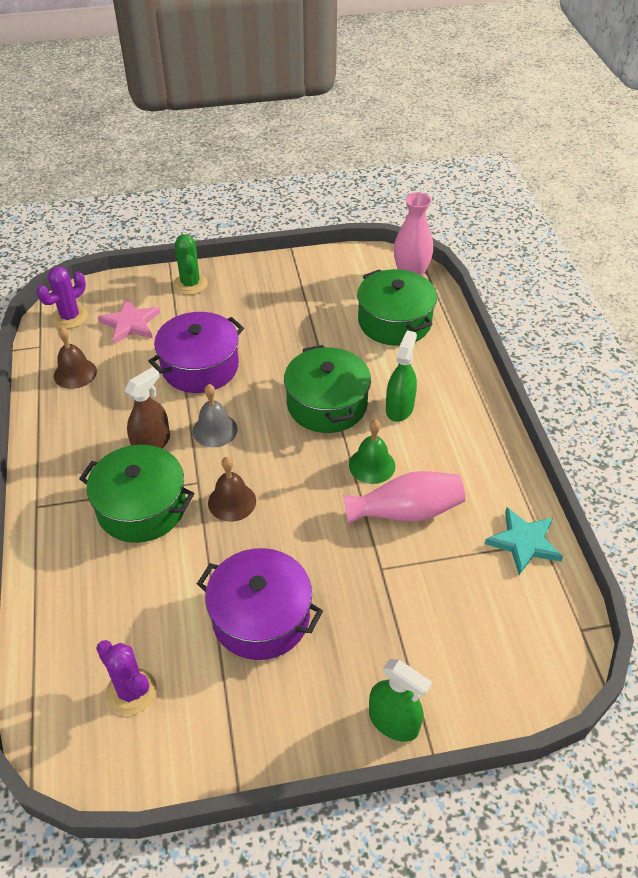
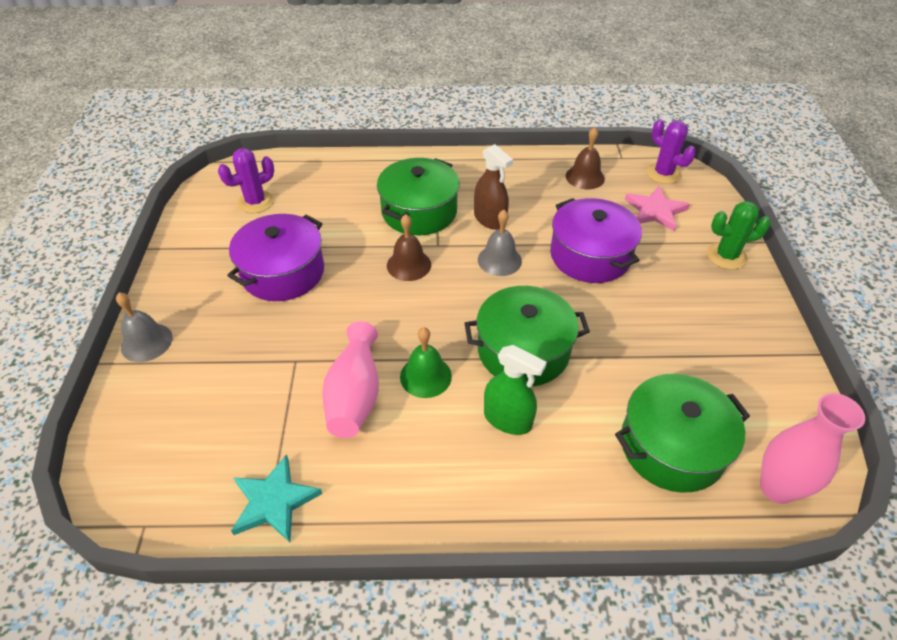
camera: 100 degrees right, 0 degrees up
green spray bottle [369,659,432,742] -> grey bell [116,293,173,362]

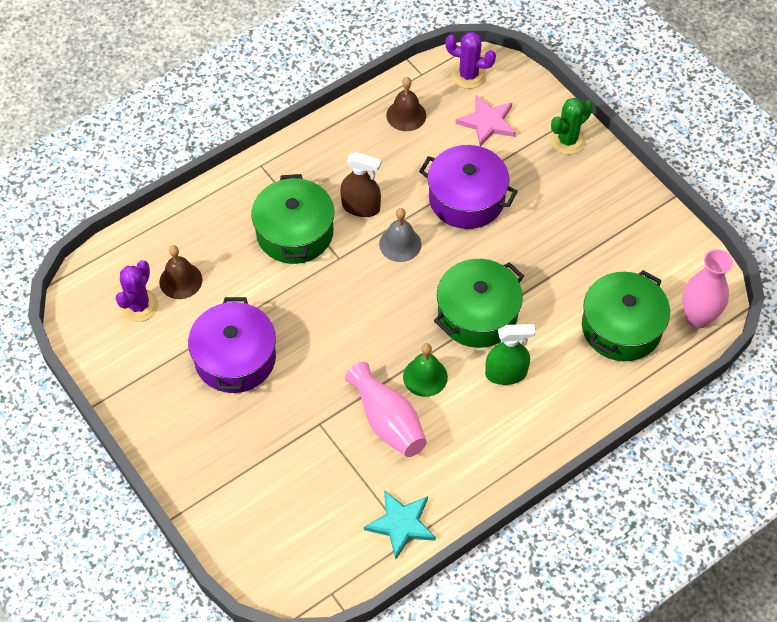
camera: 35 degrees left, 10 degrees up
grey bell [116,293,173,362] -> none
brown bell [387,214,431,281] -> brown bell moved to [159,245,202,299]

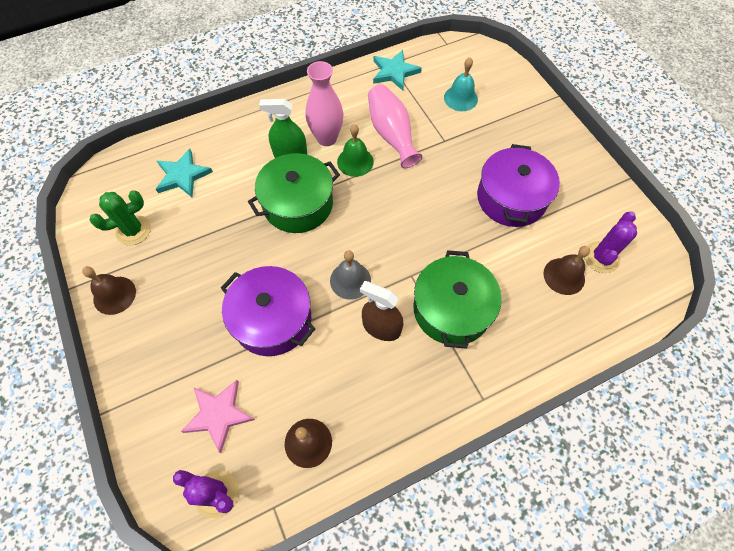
camera: 170 degrees left, 5 degrees up
green cactus [550,98,593,155] -> green cactus moved to [90,191,151,245]
green pot [582,270,670,361] -> turquoise star [156,149,213,197]
pink vase [682,249,733,328] -> pink vase moved to [305,61,344,146]
none -> brown bell [82,266,136,315]
none -> turquoise bell [444,57,478,111]

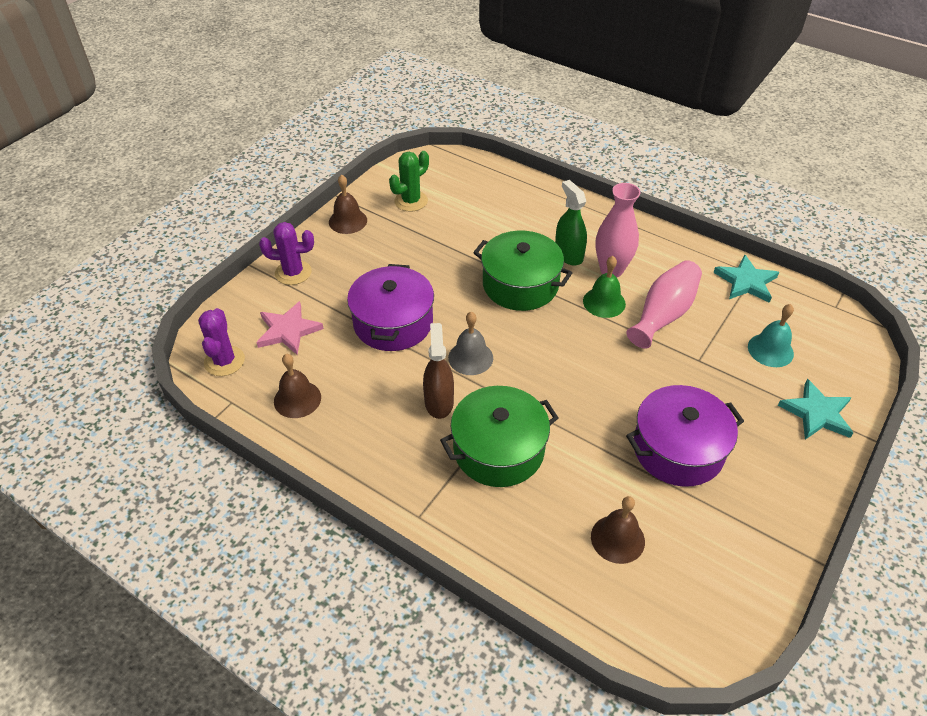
camera: 60 degrees right, 15 degrees down
green cactus [90,191,151,245] -> green cactus turned 75 degrees counterclockwise [389,151,429,212]
turquoise star [156,149,213,197] -> turquoise star moved to [778,379,853,440]
purple cactus [584,211,637,273] -> purple cactus moved to [259,222,314,285]

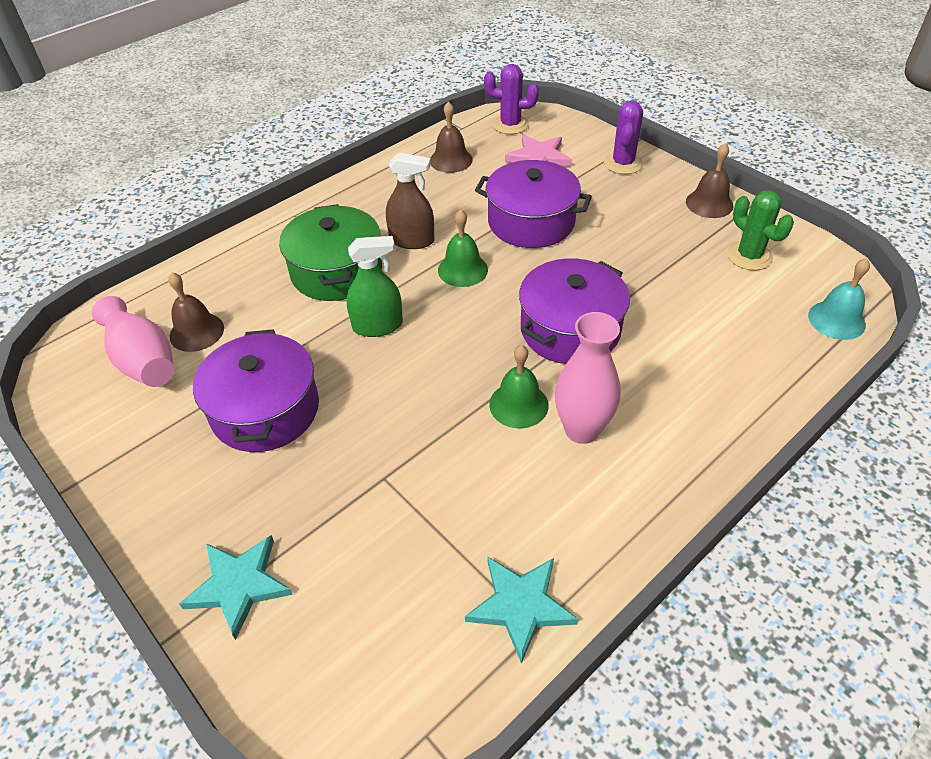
camera: 105 degrees right, 0 degrees up
grey bell [448,312,493,375] -> green bell [438,209,488,287]
green pot [473,231,572,311] -> purple pot [519,258,630,364]
green spray bottle [555,180,587,266] -> green spray bottle moved to [346,236,403,337]
pink vase [626,260,702,349] -> pink vase moved to [92,296,174,387]
turquoise bell [748,304,794,367] -> turquoise bell moved to [808,258,870,340]

